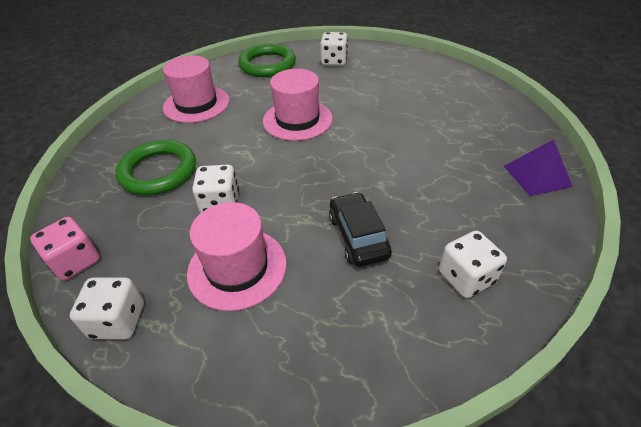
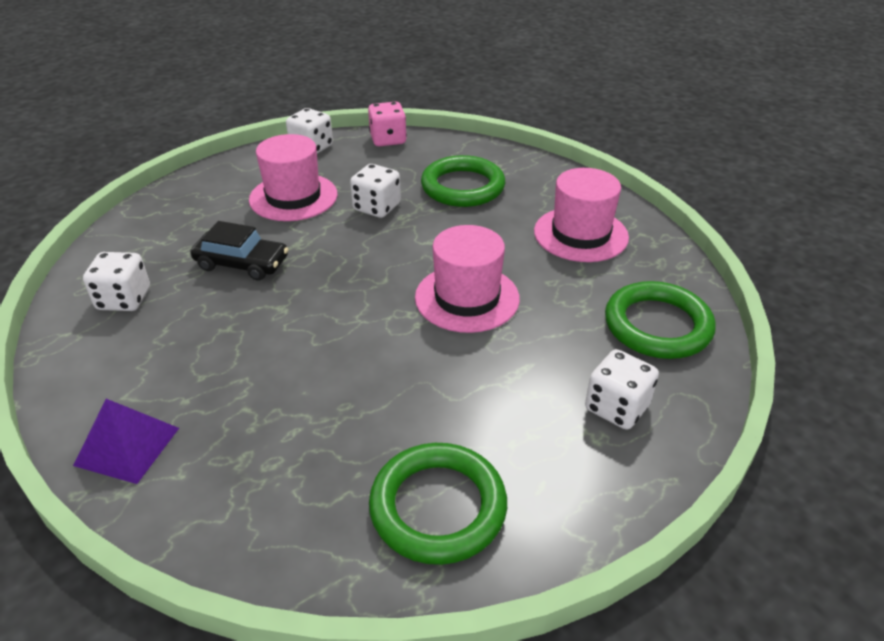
camera: 120 degrees right, 5 degrees down
none -> green ring [369,443,507,565]

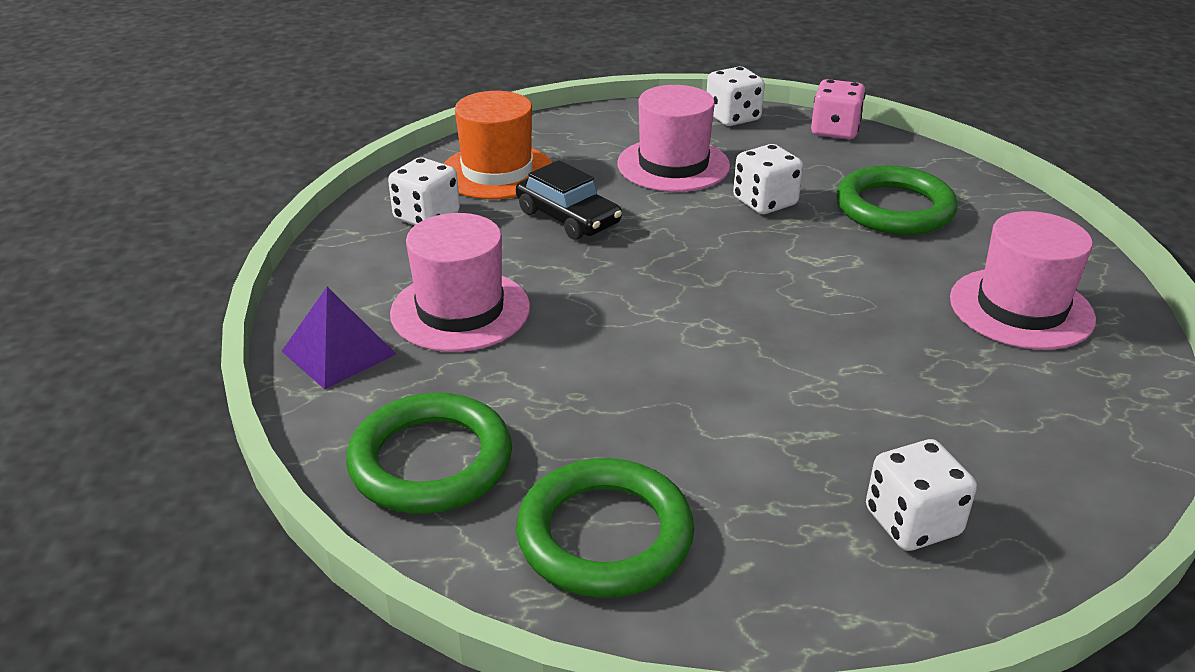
camera: 30 degrees right, 5 degrees down
pink hat [415,225,520,333] -> pink hat moved to [390,213,530,352]
green ring [605,281,716,359] -> green ring moved to [346,392,512,514]
none -> orange hat [444,91,552,199]

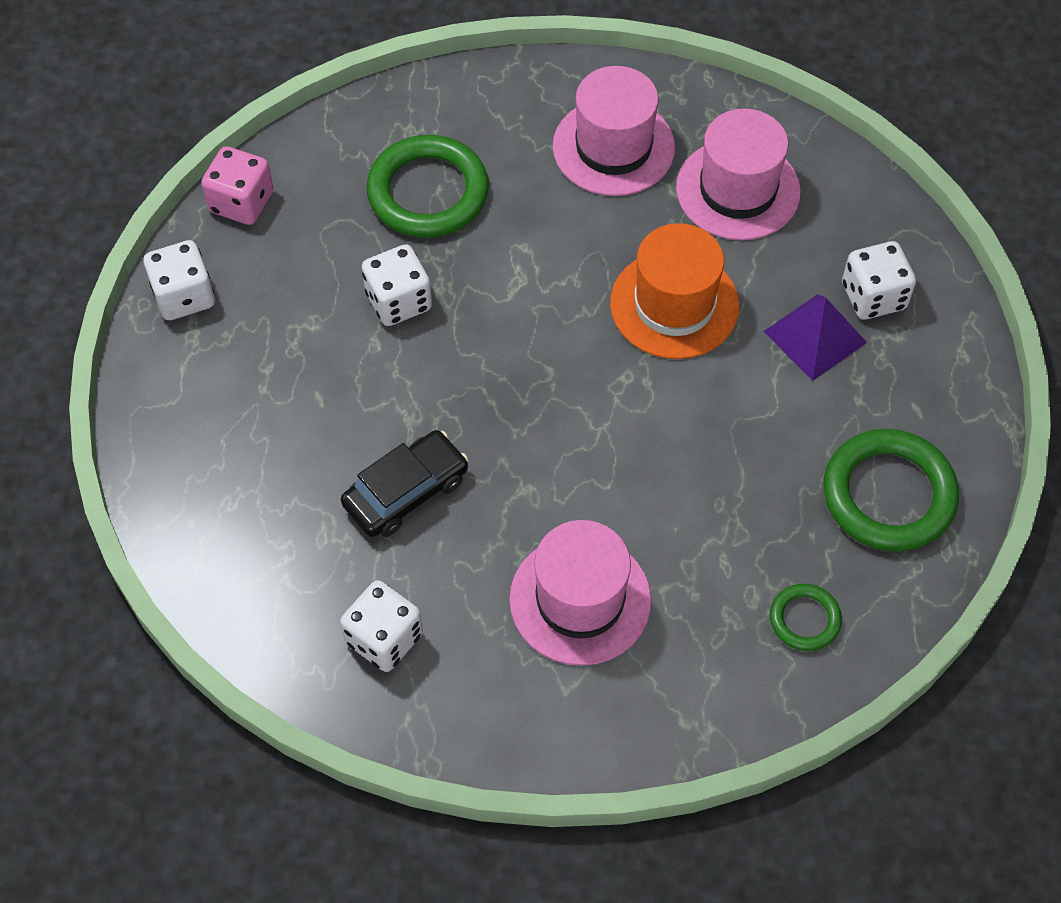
camera: 85 degrees left, 25 degrees up
purple pyramid [282,287,396,389] -> purple pyramid moved to [763,294,867,381]
green ring [346,392,512,514] -> green ring [770,584,842,651], size x0.52
orange hat [444,91,552,199] -> orange hat moved to [610,223,739,359]
pink hat [617,85,730,192] -> pink hat moved to [676,109,801,240]

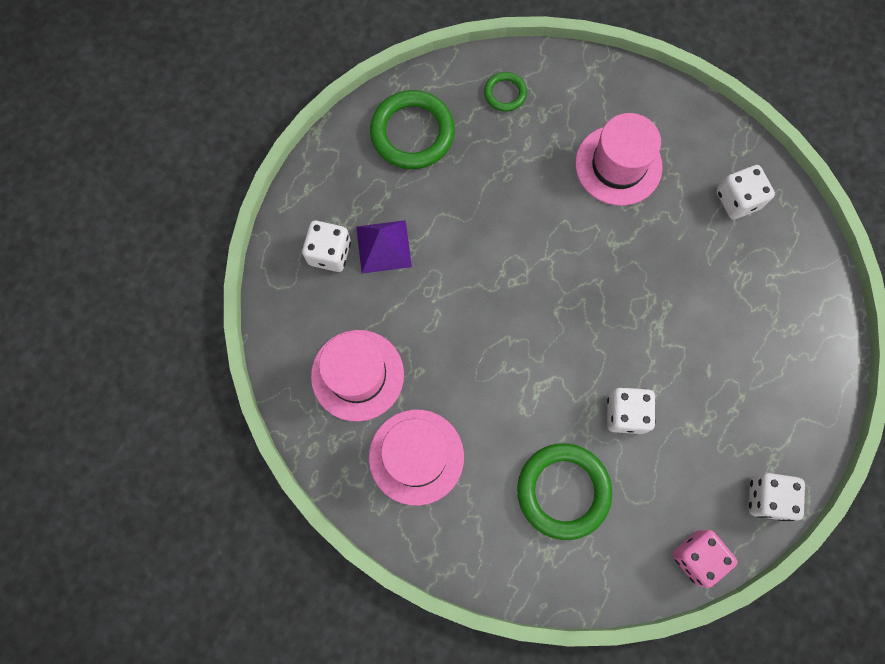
camera: 150 degrees left, 15 degrees up
black car [341,430,469,537] -> none
orange hat [610,223,739,359] -> none

